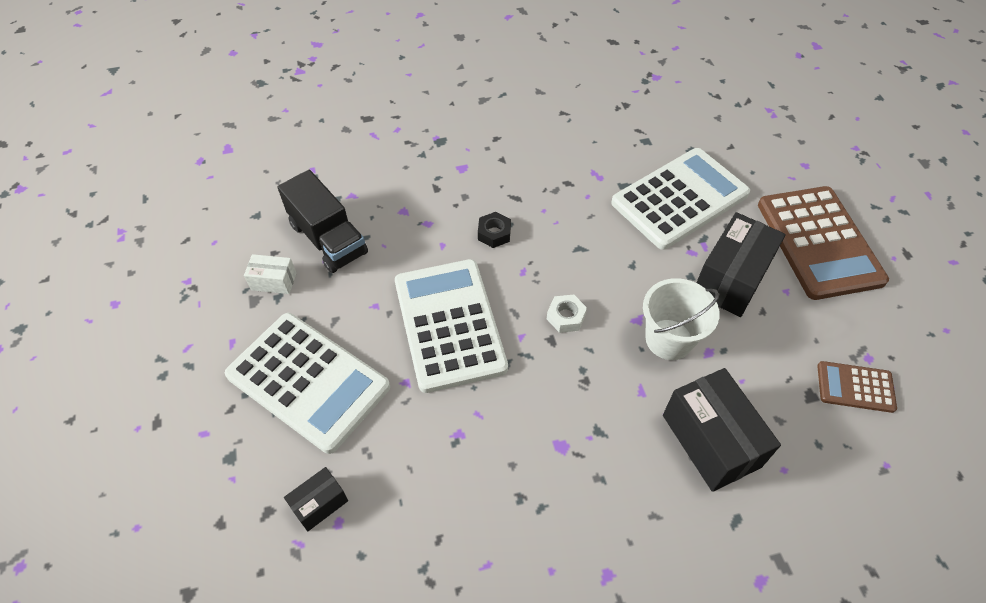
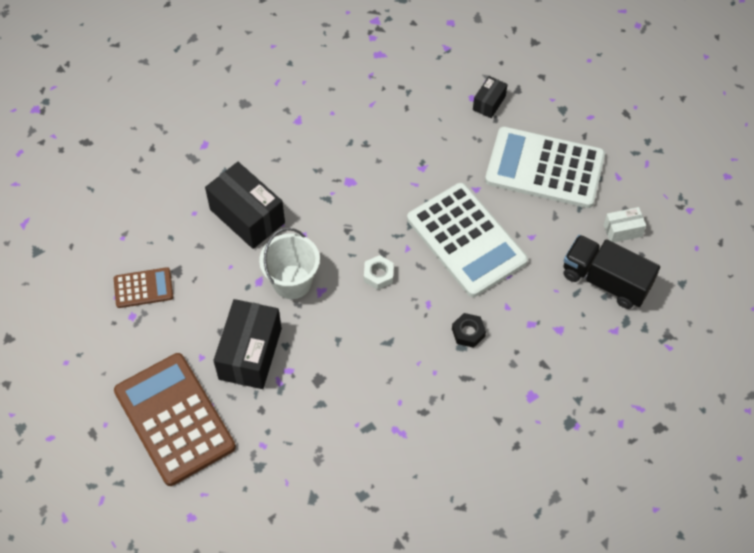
camera: 160 degrees right, 5 degrees up
white calculator [611,148,750,250] -> none

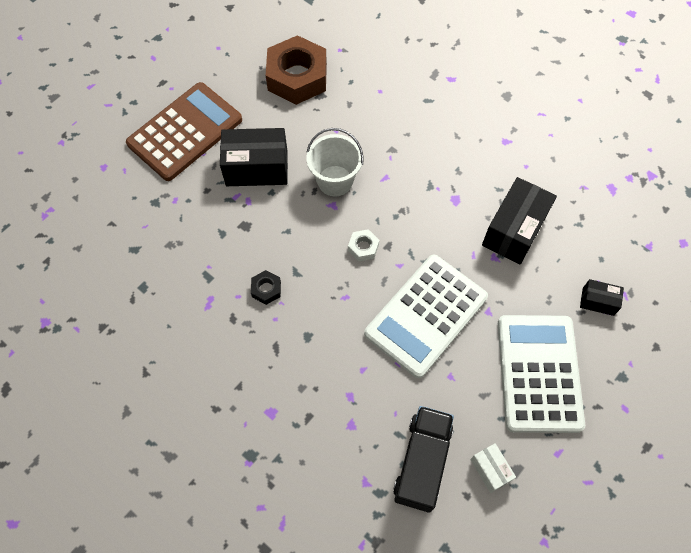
camera: 75 degrees right, 5 degrees up
brown calculator [114,267,173,308] -> brown nut [266,35,327,105]
black box [205,162,285,249] -> black box moved to [482,177,557,264]
black nut [452,313,486,348] -> black nut moved to [251,270,281,305]

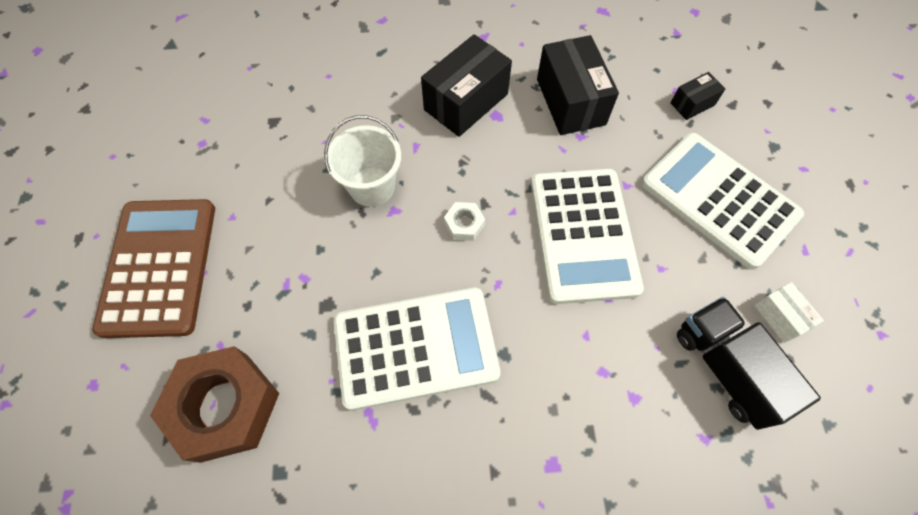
camera: 45 degrees left, 0 degrees up
black box [220,128,288,186] -> black box moved to [421,34,512,137]
black nut [251,270,281,305] -> white calculator [334,288,501,410]
brown nut [266,35,327,105] -> brown nut moved to [150,346,279,463]
white box [470,443,516,493] -> white box turned 45 degrees clockwise [754,282,824,343]

